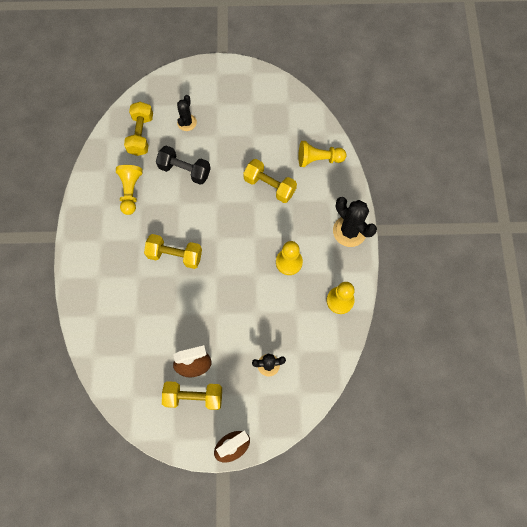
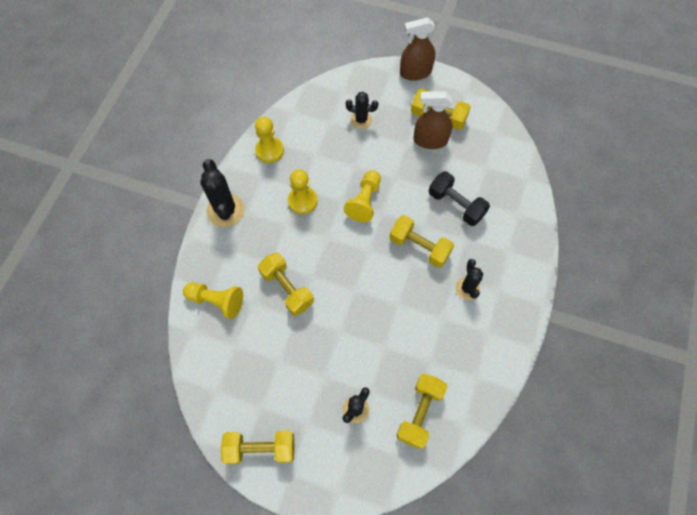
camera: 160 degrees left, 5 degrees down
yellow pawn [116,165,143,215] -> yellow pawn moved to [344,170,381,222]
black dumbbell [156,146,211,185] -> black dumbbell moved to [429,171,490,226]
none -> yellow dumbbell [221,431,295,464]
none -> black cactus [455,259,483,300]

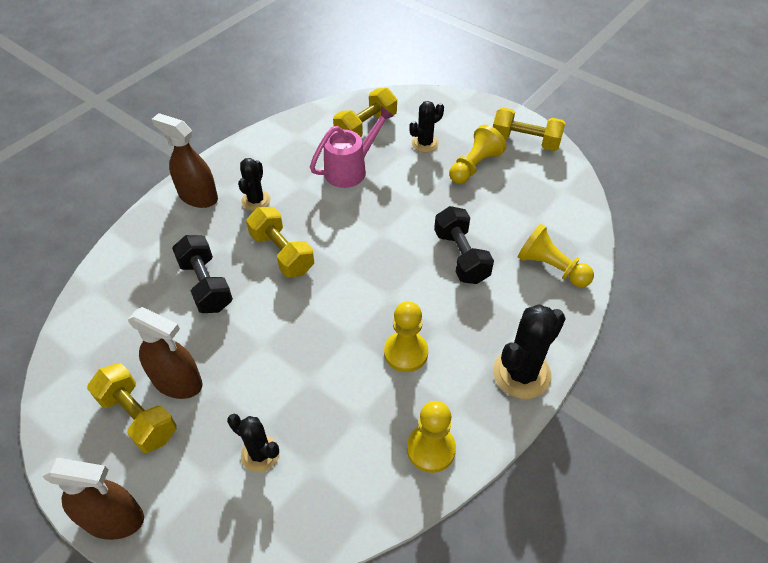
camera: 160 degrees left, 15 degrees down
black cactus [200,159,245,227] -> black cactus turned 45 degrees clockwise [493,304,566,399]
yellow dumbbell [258,252,314,316] -> black dumbbell [434,206,494,284]
yellow pawn [344,170,381,222] -> yellow pawn moved to [449,125,506,184]
none -> brown spray bottle [152,113,218,208]
none -> pink watering can [310,106,394,188]

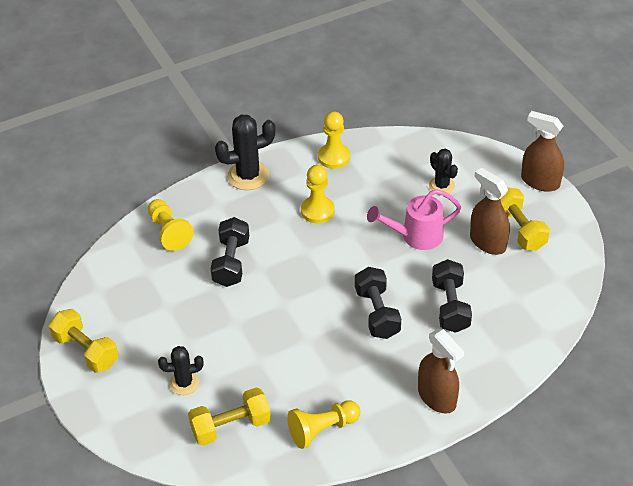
camera: 155 degrees left, 5 degrees down
black cactus [238,158,271,211] -> none
yellow dumbbell [246,207,314,278] -> black dumbbell [355,267,401,339]
pink watering can [310,106,394,188] -> pink watering can moved to [367,189,461,250]
yellow pawn [449,125,506,184] -> yellow pawn moved to [287,400,360,449]

